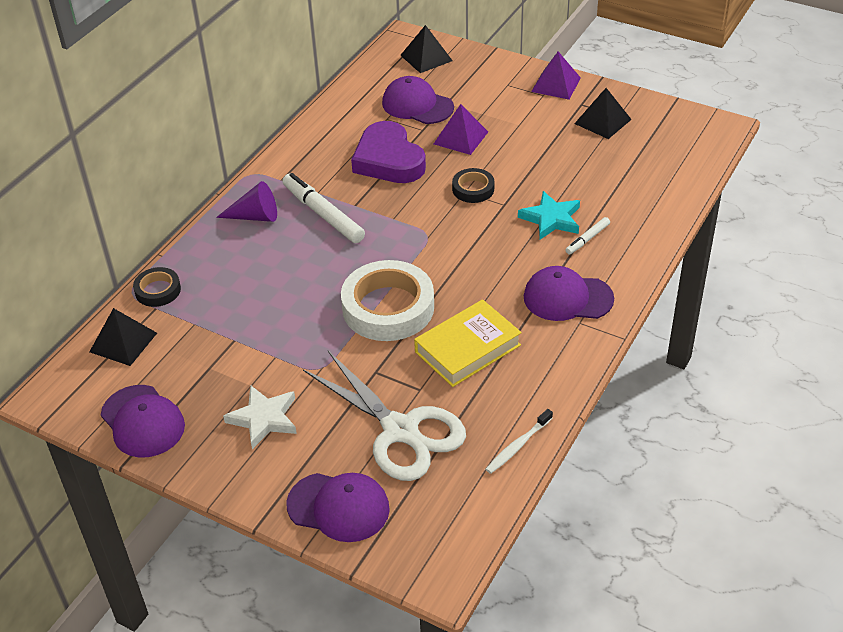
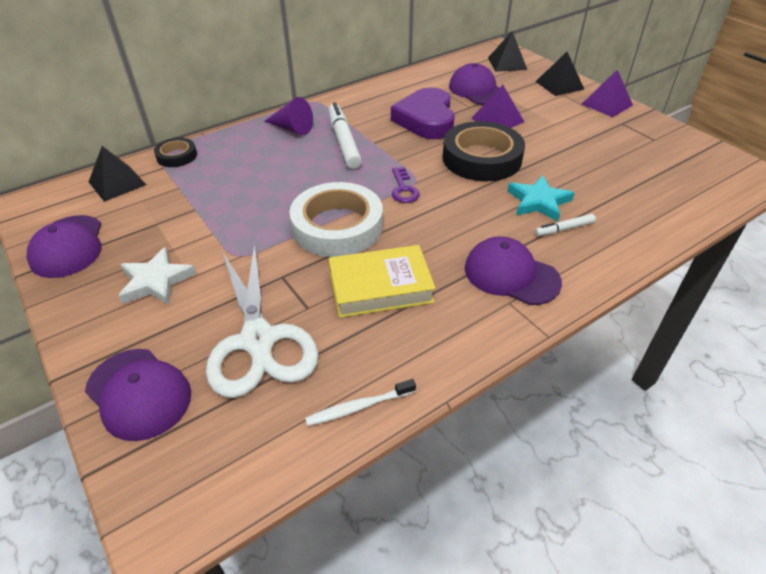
camera: 25 degrees right, 0 degrees up
black tape [452,168,495,203] -> black tape [442,121,525,181], size x1.98
black pyramid [574,88,632,139] -> black pyramid moved to [535,52,584,96]
none -> purple key [392,167,420,203]

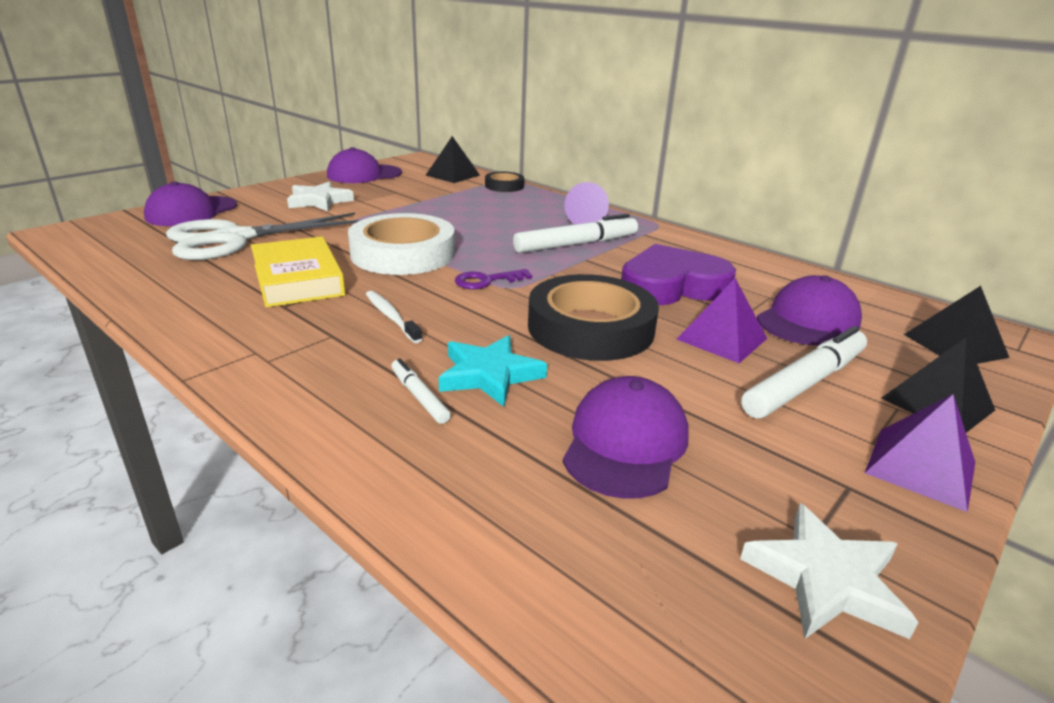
camera: 75 degrees right, 15 degrees down
white toothbrush [305,379,416,426] -> white toothbrush moved to [366,291,422,343]
purple cap [465,236,562,305] -> purple cap moved to [563,376,689,499]
none -> white star [740,503,919,639]
none -> white marker [741,326,867,418]

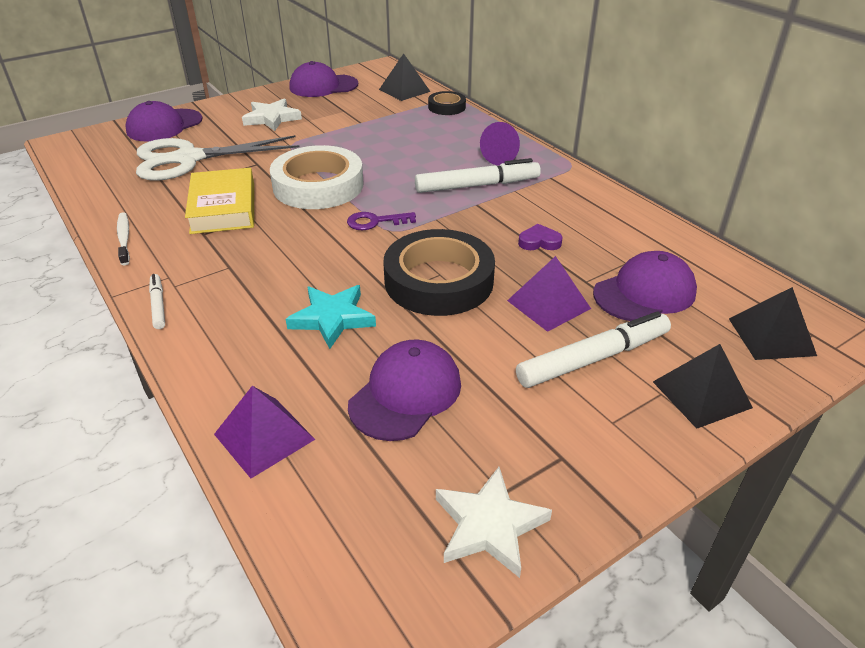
camera: 15 degrees right, 10 degrees up
white toothbrush [366,291,422,343] -> white toothbrush moved to [117,212,130,265]
white marker [391,358,451,424] -> white marker moved to [149,274,165,329]
purple heart [621,244,736,305] -> purple heart [518,224,563,250], size x0.41
purple pyramid [865,394,975,512] -> purple pyramid moved to [214,386,315,478]

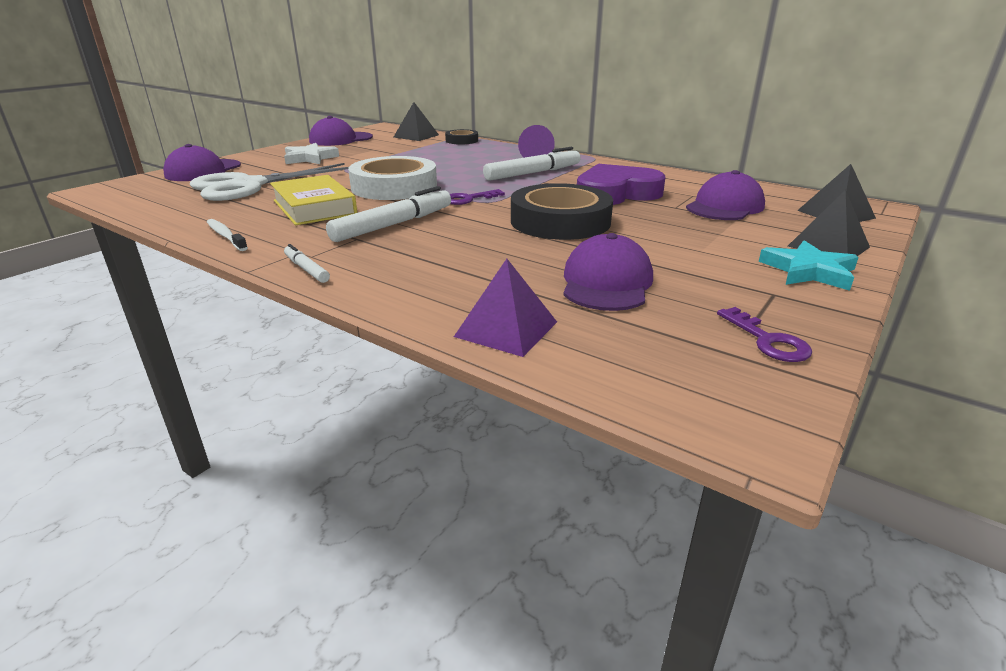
camera: 20 degrees left, 10 degrees down
turquoise star [286,285,376,349] -> turquoise star moved to [759,240,859,291]
white star [436,467,552,578] -> purple key [717,307,812,362]
purple pyramid [507,256,591,332] -> none
white marker [516,311,671,388] -> white marker moved to [326,186,451,242]
purple heart [518,224,563,250] -> purple heart [577,164,665,205], size x2.44

